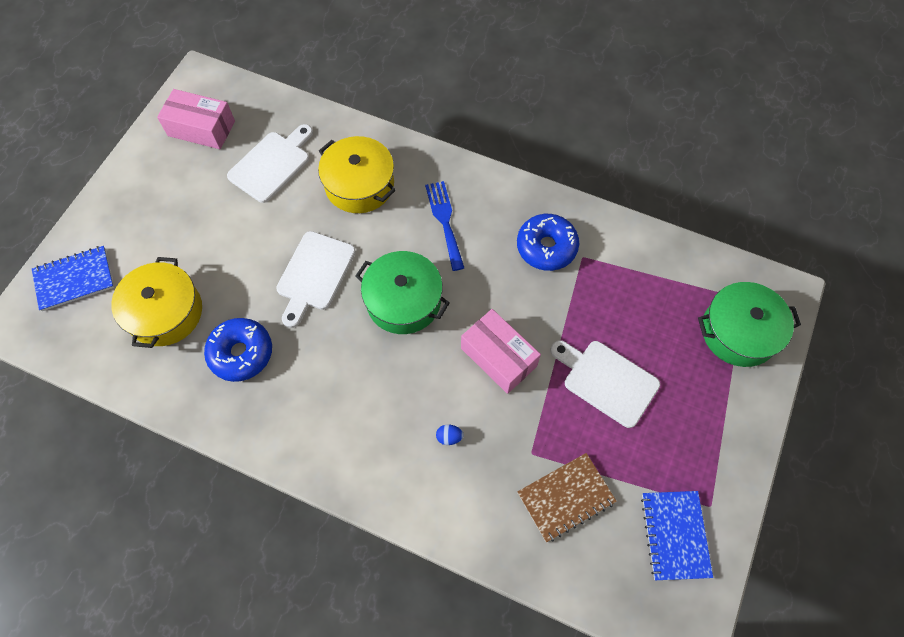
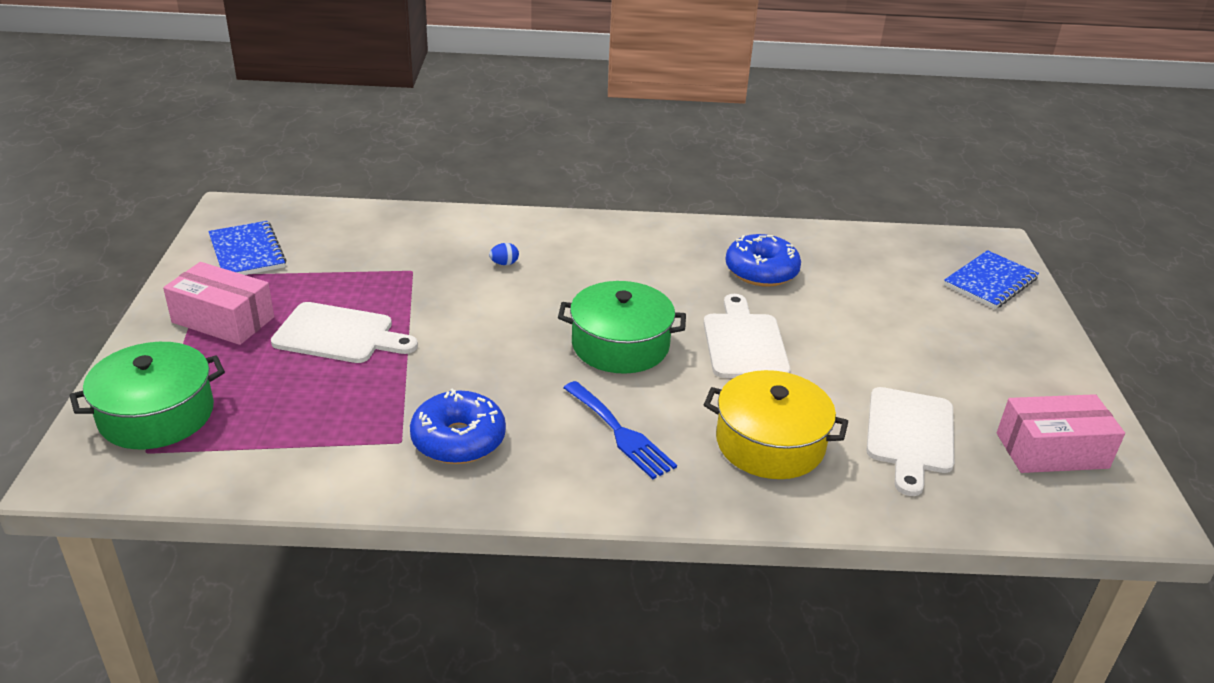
camera: 155 degrees right, 30 degrees down
yellow pot [111,257,202,348] -> none
pink box [461,309,541,394] -> pink box moved to [163,262,274,345]
brown notebook [517,453,617,542] -> none

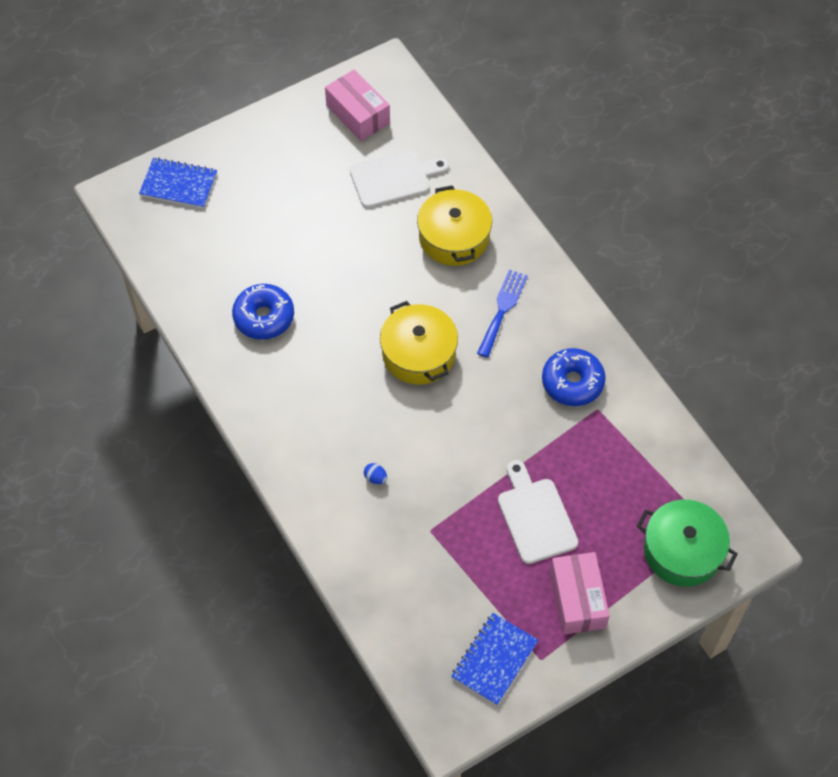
camera: 120 degrees left, 25 degrees up
green pot [558,281,686,374] -> yellow pot [380,301,458,385]
white cutting board [703,294,790,378] -> none

